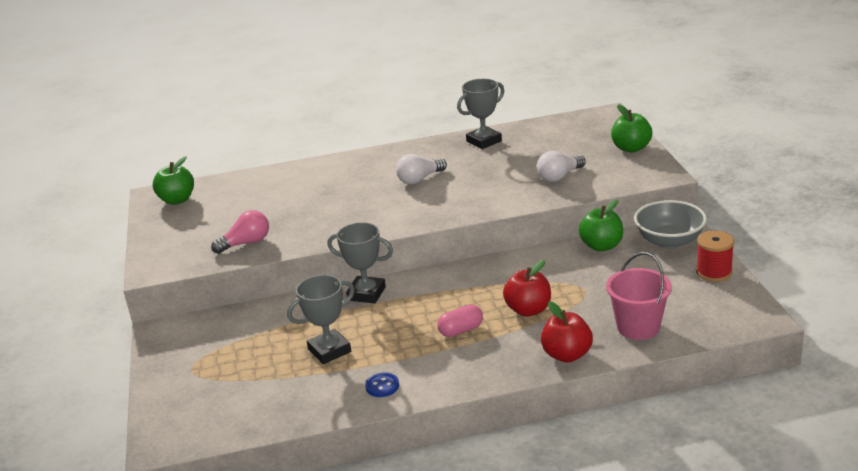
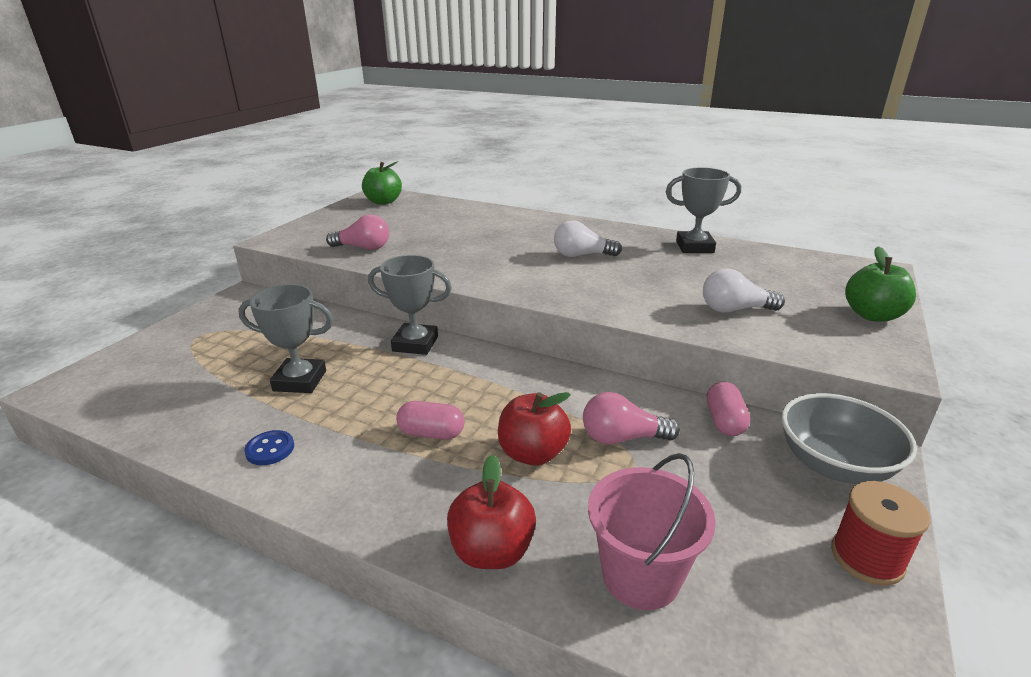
camera: 35 degrees right, 0 degrees up
grey trophy [327,222,393,303] -> grey trophy turned 45 degrees counterclockwise [368,255,452,355]
green apple [579,199,623,251] -> pink capsule [707,382,750,436]
none -> pink light bulb [583,392,680,445]

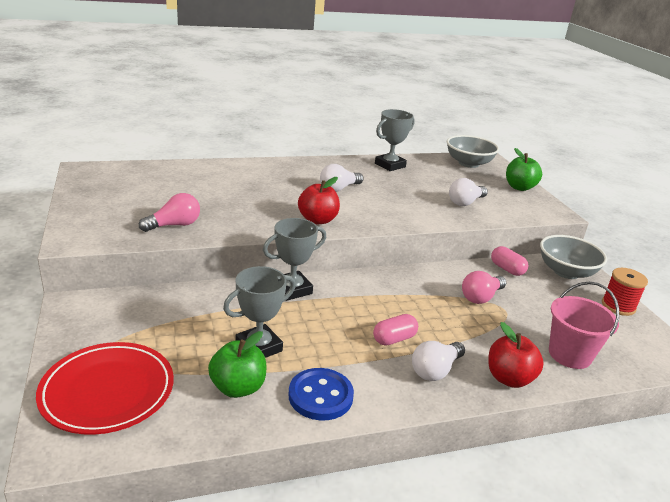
camera: 45 degrees left, 0 degrees up
blue button [244,430,294,465] -> blue button [288,368,354,420], size x1.75
green apple [362,161,402,205] -> green apple moved to [208,331,266,398]
red apple [498,392,571,466] -> red apple moved to [298,177,340,224]
none -> red plate [36,342,174,435]
none -> white light bulb [412,341,465,381]
none -> grey bowl [447,135,499,168]

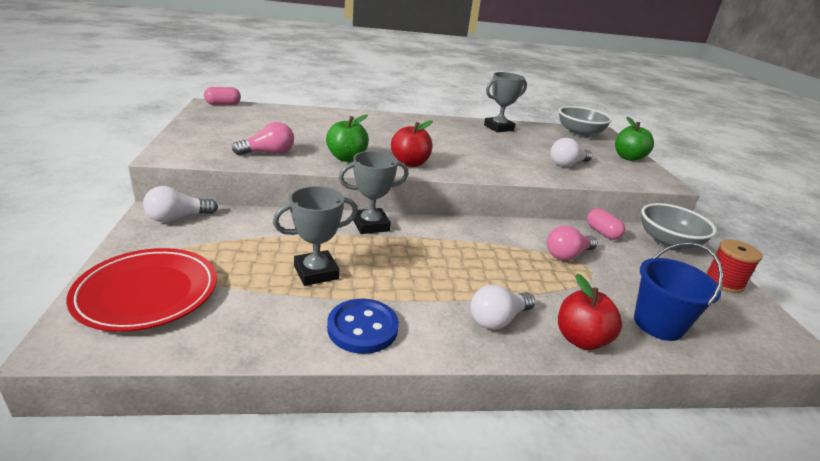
camera: 10 degrees right, 0 degrees up
green apple [208,331,266,398] -> green apple moved to [326,114,369,162]
white light bulb [320,164,364,192] -> white light bulb moved to [143,186,218,222]
pink capsule [373,314,418,346] -> pink capsule moved to [204,87,241,105]
pink bucket [549,282,619,369] -> blue bucket [634,242,723,341]

